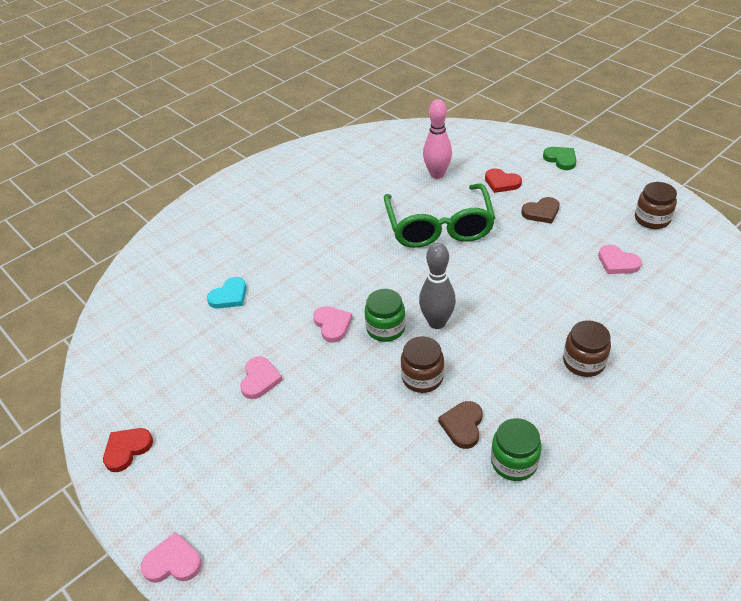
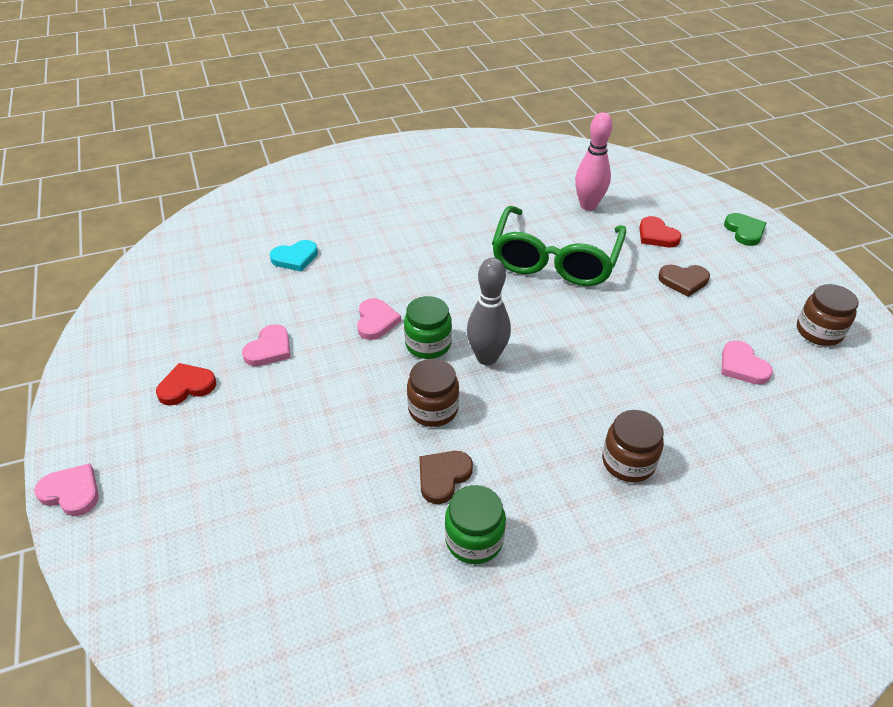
camera: 20 degrees right, 0 degrees up
red heart [103,428,153,472] -> red heart moved to [156,363,216,406]

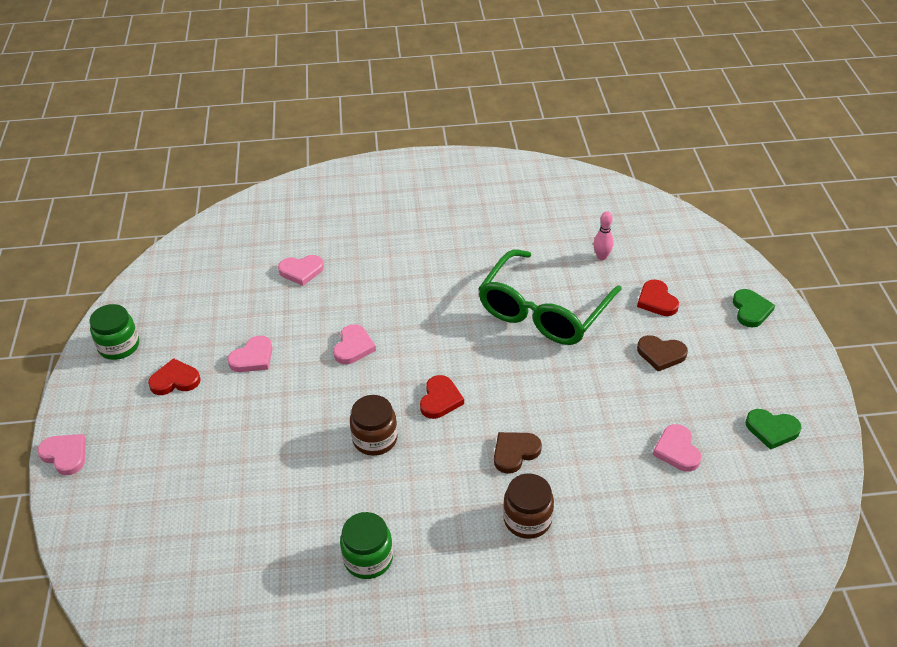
camera: 15 degrees right, 0 degrees up
turquoise heart [270,240,318,272] -> pink heart [278,255,324,286]
green jar [404,296,452,359] -> green jar moved to [90,304,139,360]
brown heart [419,451,473,504] -> brown heart moved to [494,432,542,474]
grey bowling pin [467,257,511,365] -> red heart [420,375,464,419]
pink bowling pin [575,112,613,210] -> pink bowling pin [594,211,614,260], size x0.57
brown jar [797,284,859,346] -> green heart [745,409,802,450]

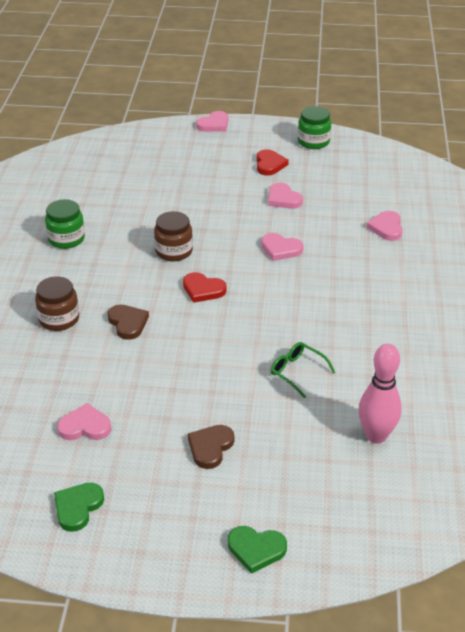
camera: 100 degrees right, 5 degrees down
green glasses [478,249,622,345] -> green glasses [271,342,336,398], size x0.42
pink bowling pin [594,211,614,260] -> pink bowling pin [359,344,402,443], size x1.76
red heart [637,279,679,316] -> none

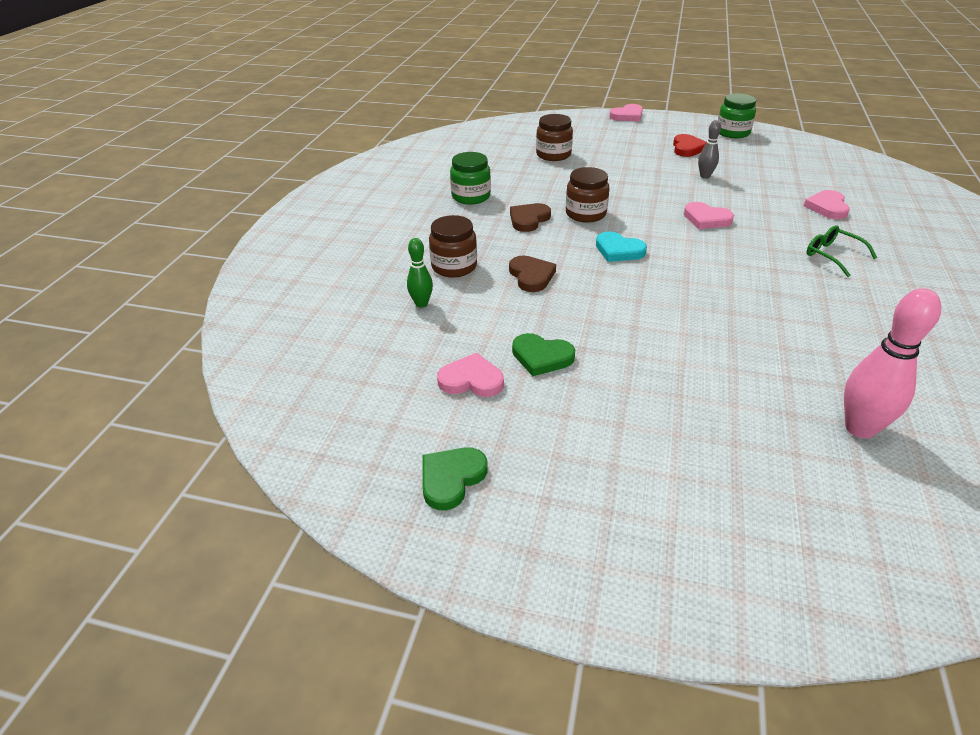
camera: 10 degrees right, 0 degrees up
red heart [183,272,227,303] -> turquoise heart [596,231,647,262]
brown heart [188,425,234,469] -> brown heart moved to [510,203,551,232]
green heart [228,526,287,574] -> green heart moved to [512,333,575,376]
pink heart [268,183,303,209] -> grey bowling pin [698,120,721,179]
green glasses [271,342,336,398] -> green glasses moved to [807,225,877,277]
none -> green bowling pin [407,238,433,308]
none -> brown jar [536,114,573,161]

